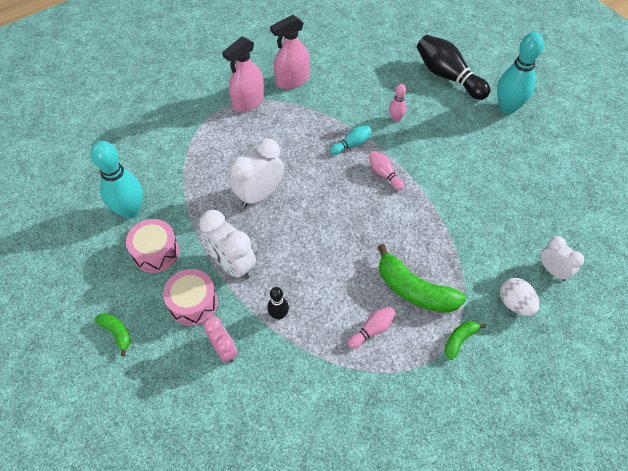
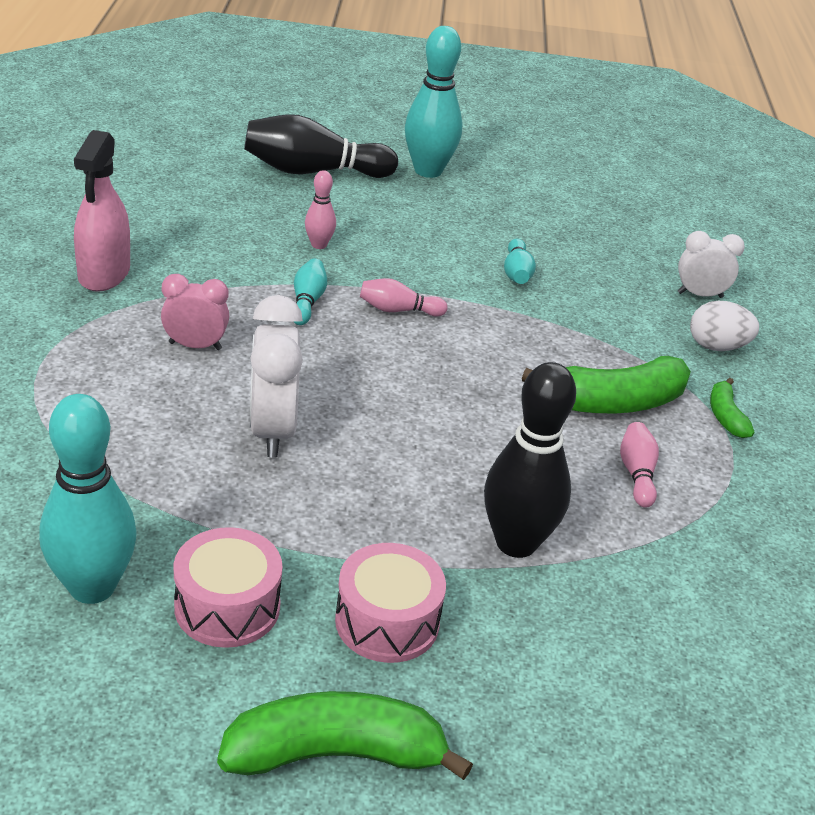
camera: 55 degrees left, 20 degrees down
green banana [94,313,131,356] -> green banana [217,691,473,780], size x1.97
white clock [199,210,256,280] -> none
pink clock [203,316,237,363] -> pink clock moved to [161,274,229,350]
pink spray bottle [222,37,264,112] -> none
black bowling pin [267,287,289,320] -> black bowling pin [484,362,576,558], size x2.02
none -> turquoise bowling pin [504,239,536,284]

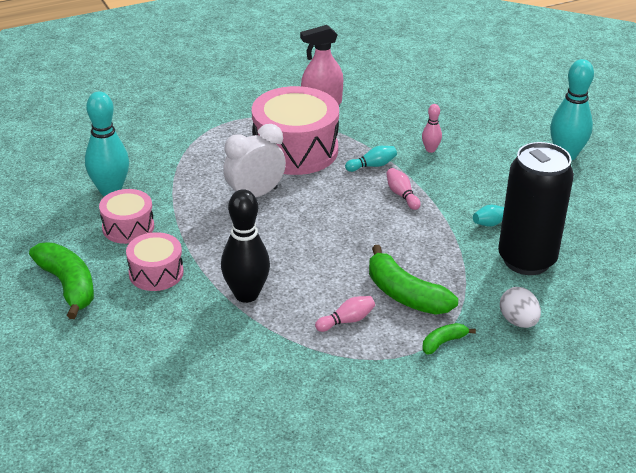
camera: 65 degrees right, 0 degrees up
pink clock [161,274,229,350] -> pink drum [252,86,339,175]
black bowling pin [244,114,398,178] -> none
white clock [678,231,745,298] -> none
none -> black can [498,142,574,275]

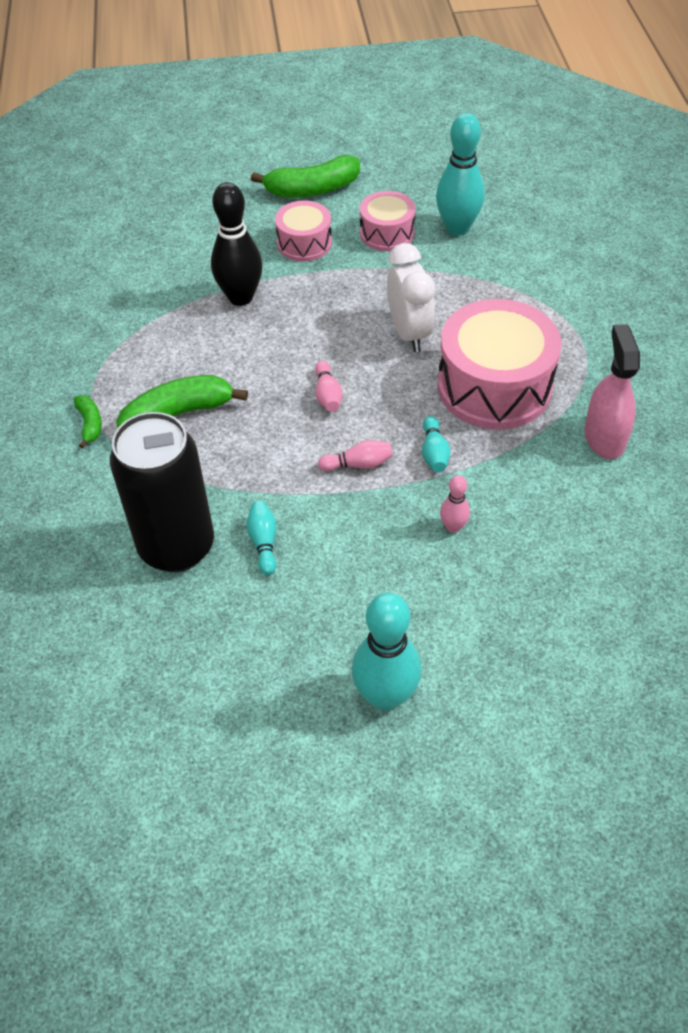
camera: 110 degrees right, 15 degrees up
pink bowling pin [315,296,375,332] -> pink bowling pin moved to [315,361,342,412]
white egg [500,287,541,328] -> none

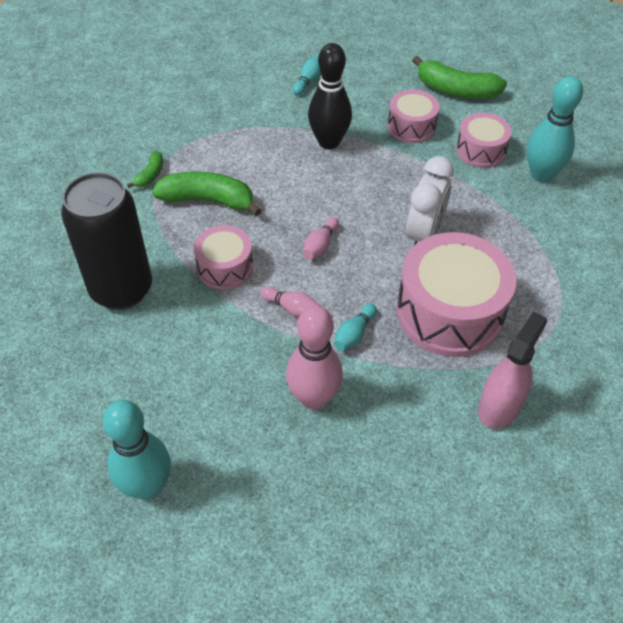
camera: 35 degrees right, 0 degrees up
turquoise bowling pin [247,501,277,575] -> turquoise bowling pin moved to [293,55,321,96]
pink bowling pin [440,475,470,533] -> pink bowling pin [286,306,343,410], size x2.02
none -> pink drum [194,225,253,290]

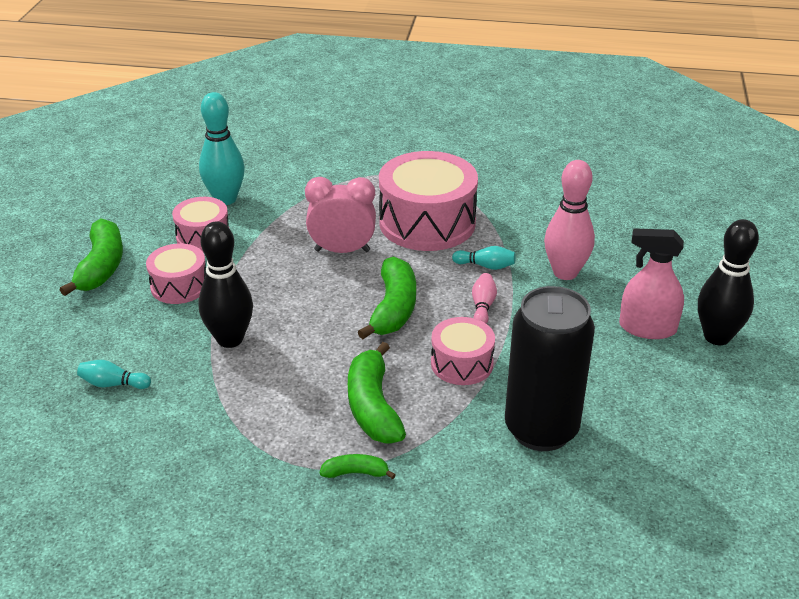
camera: 110 degrees left, 15 degrees down
turquoise bowling pin [103,400,171,500] -> black bowling pin [698,219,759,345]
pink bowling pin [303,217,339,260] -> green banana [358,256,416,339]
white clock [406,156,454,246] -> pink clock [305,177,376,253]
pink spray bottle [478,311,547,429] -> pink spray bottle moved to [619,228,684,339]

